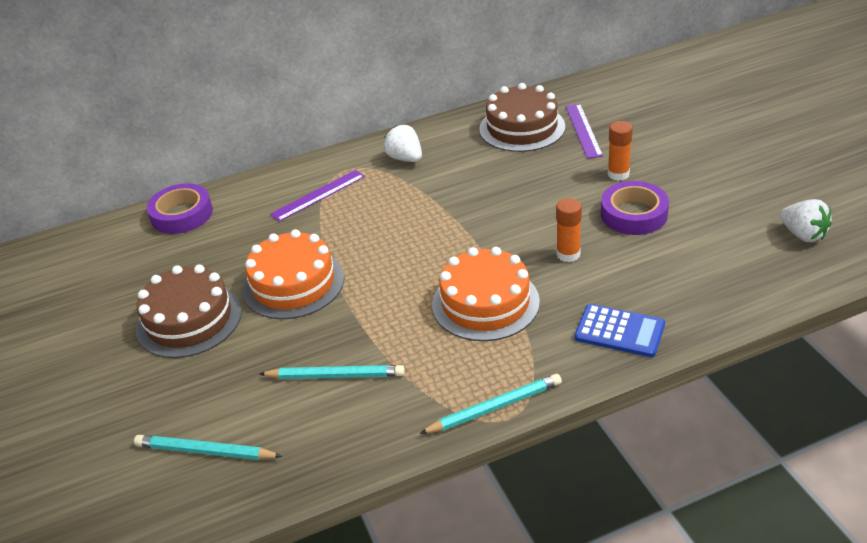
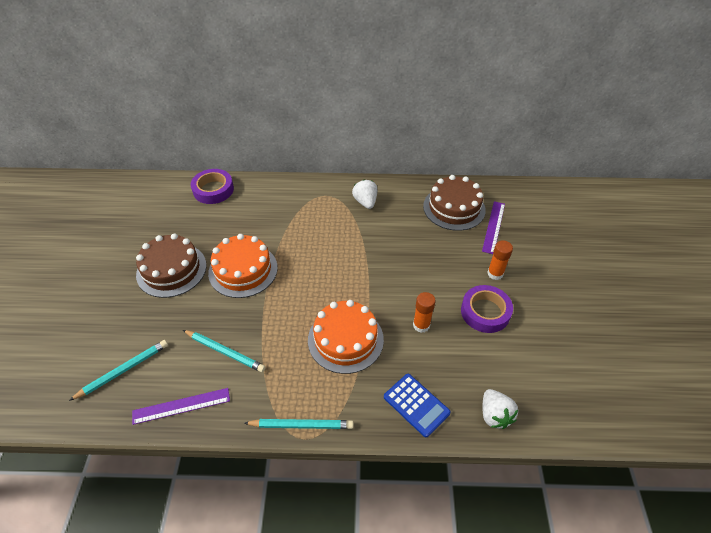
camera: 20 degrees right, 10 degrees up
turquoise pencil [134,435,282,460] -> turquoise pencil turned 105 degrees clockwise [69,340,168,401]
purple ruler [270,170,365,222] -> purple ruler moved to [132,388,230,425]
white strawberry [780,199,832,242] -> white strawberry moved to [482,389,518,429]

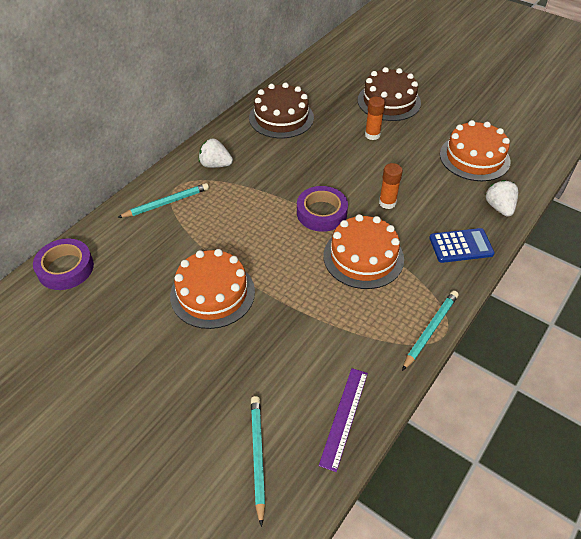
camera: 55 degrees left, 0 degrees up
brown cake [136,233,207,298] -> brown cake moved to [358,67,421,121]
turquoise pencil [183,330,266,372] -> turquoise pencil moved to [117,183,209,218]
purple tape [461,285,513,333] -> purple tape moved to [297,186,348,232]
purple ruler [482,201,505,254] -> none
white strawberry [482,389,518,429] -> white strawberry turned 120 degrees counterclockwise [486,180,518,217]
none -> orange cake [440,120,511,181]

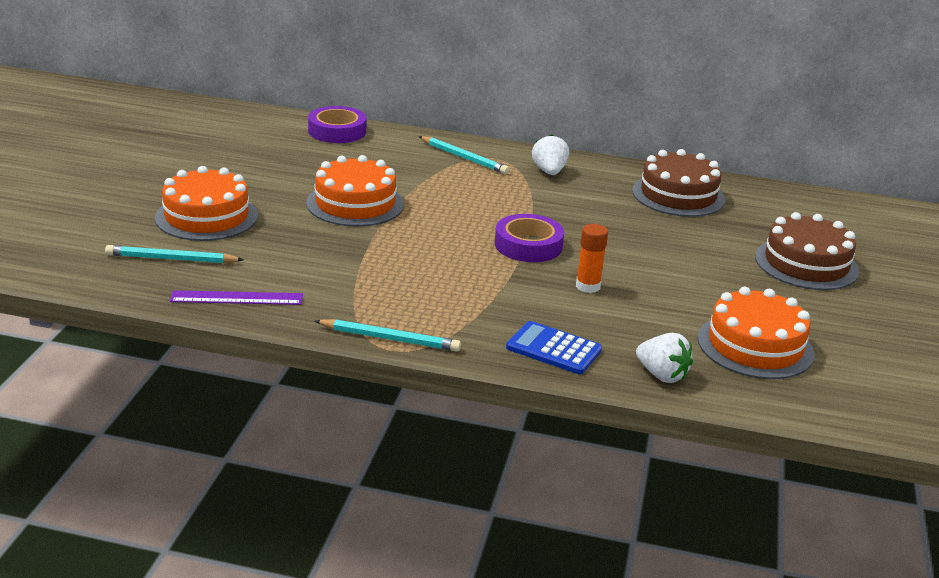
camera: 65 degrees right, 20 degrees down
turquoise pencil [251,396,266,527] -> turquoise pencil turned 150 degrees counterclockwise [105,245,244,263]
orange cake [323,214,404,289] -> orange cake moved to [155,166,258,241]
orange glue stick [365,97,385,140] -> none
blue calculator [429,228,495,263] -> blue calculator turned 150 degrees clockwise [506,321,602,374]
white strawberry [486,180,518,217] -> white strawberry turned 75 degrees clockwise [636,333,693,383]

